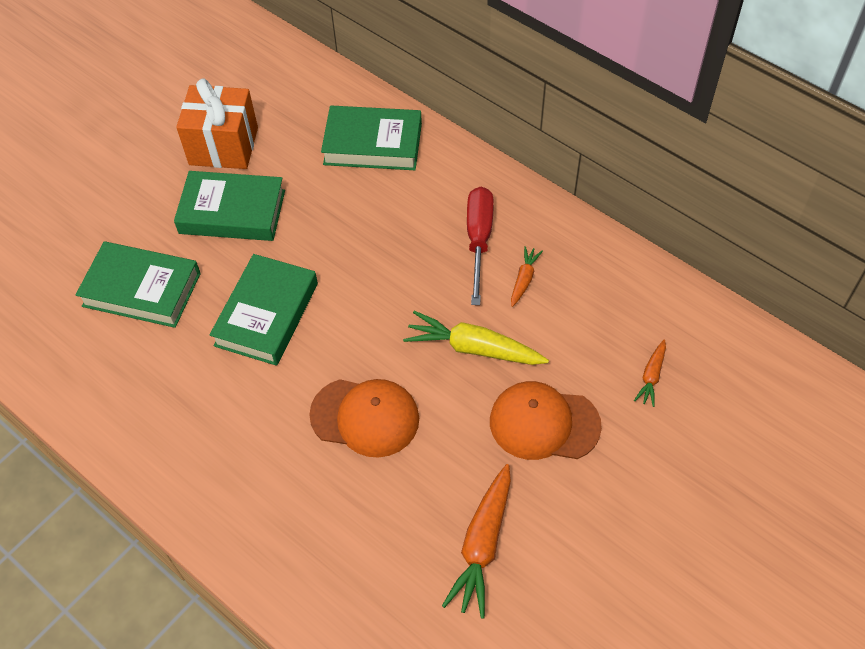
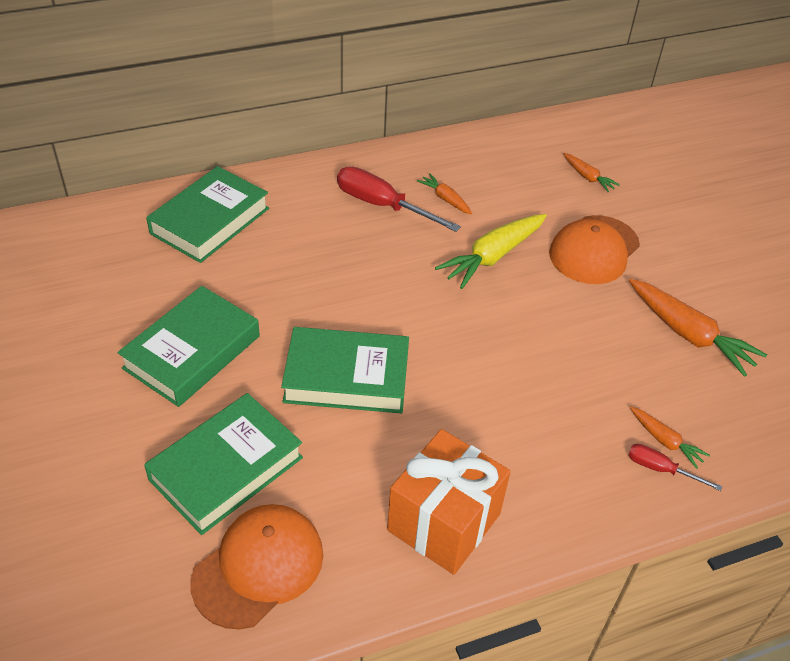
camera: 65 degrees left, 10 degrees down
orange gift [176,78,258,169] -> orange gift moved to [387,429,511,575]
green book [209,254,318,366] -> green book turned 45 degrees counterclockwise [281,327,409,413]
orange cap [309,379,419,458] -> orange cap moved to [191,504,323,630]
none -> red screwdriver [628,444,722,491]
none -> orange carrot [630,407,710,469]

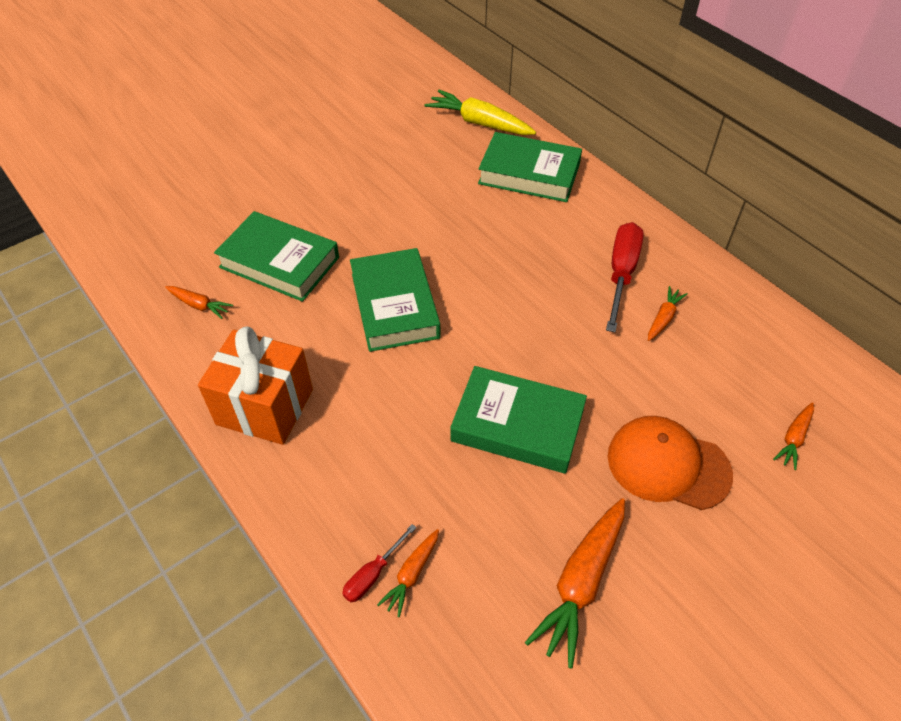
camera: 75 degrees right, 5 degrees up
green book [118,286,260,407] -> green book moved to [450,366,587,474]
orange cap [191,504,323,630] -> orange carrot [165,286,233,319]
yellow carrot [435,214,547,289] -> yellow carrot moved to [425,90,536,135]
red screwdriver [628,444,722,491] -> red screwdriver turned 150 degrees counterclockwise [342,524,417,602]

